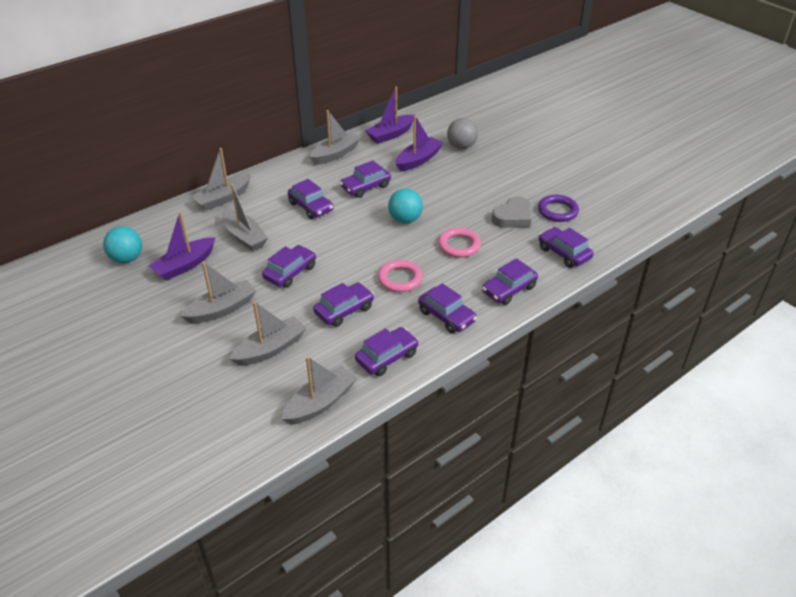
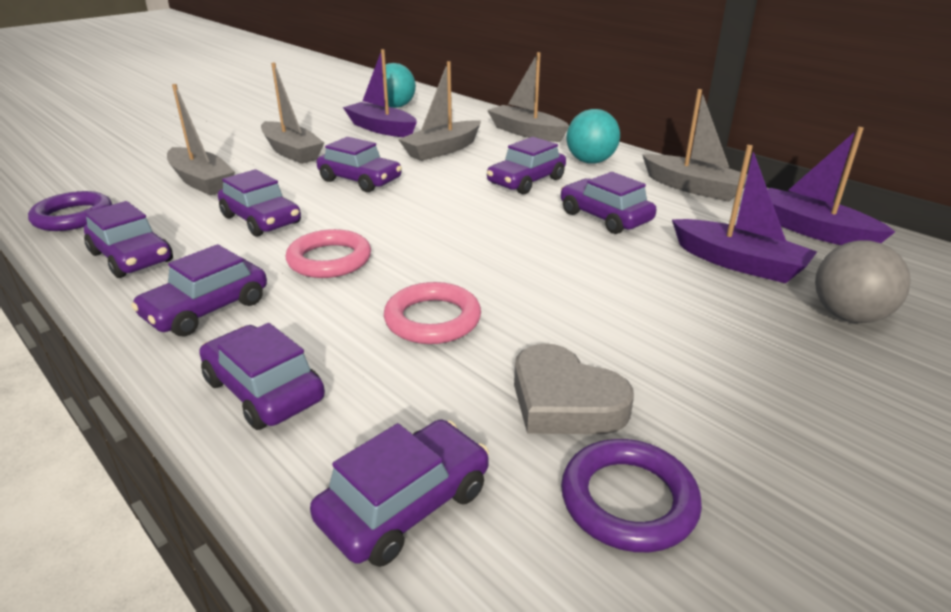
camera: 85 degrees right, 10 degrees down
grey boat [282,356,357,425] -> purple ring [28,191,112,231]
turquoise ball [388,188,423,223] -> turquoise ball moved to [567,109,620,164]

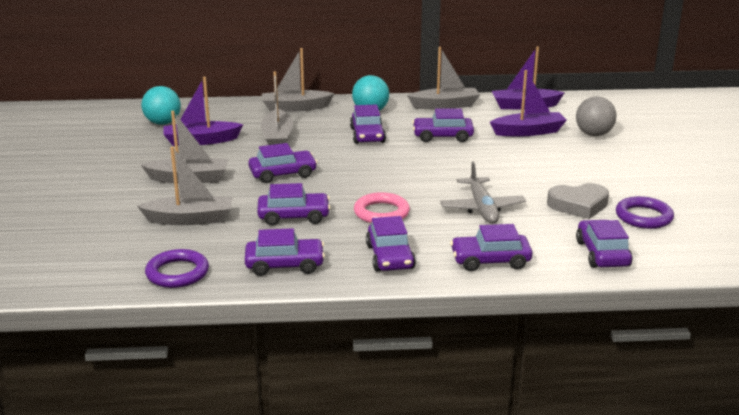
camera: 50 degrees left, 5 degrees down
pink ring [384,282,481,344] -> grey plane [440,161,526,224]

